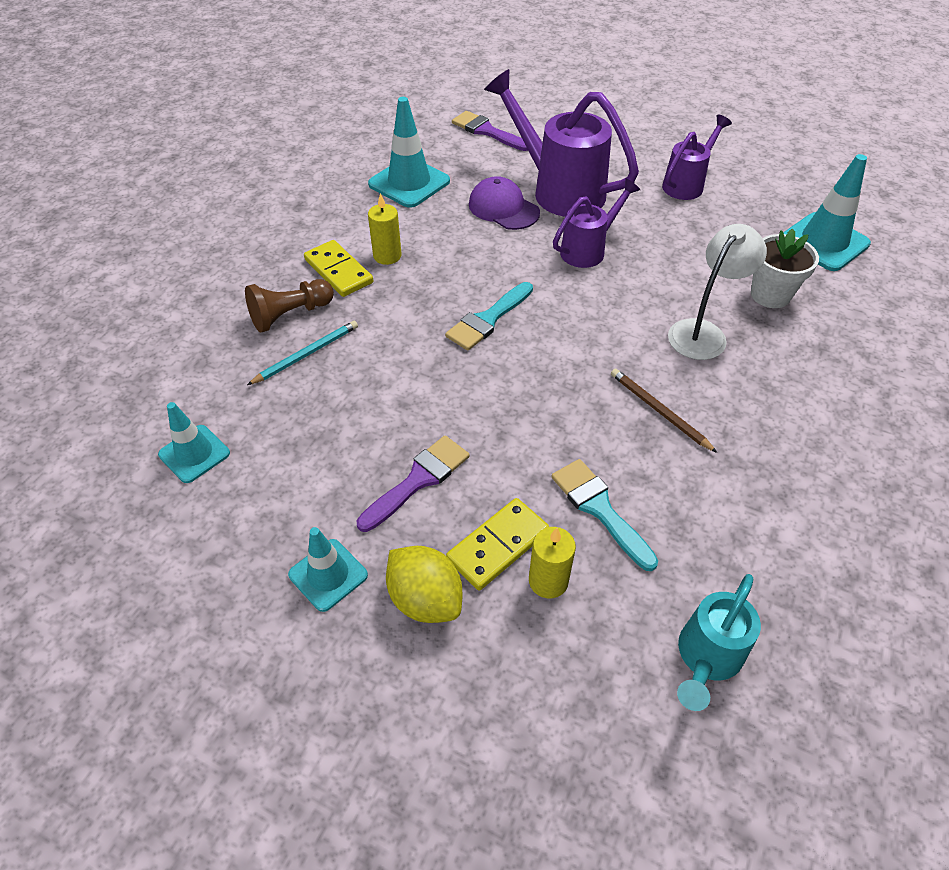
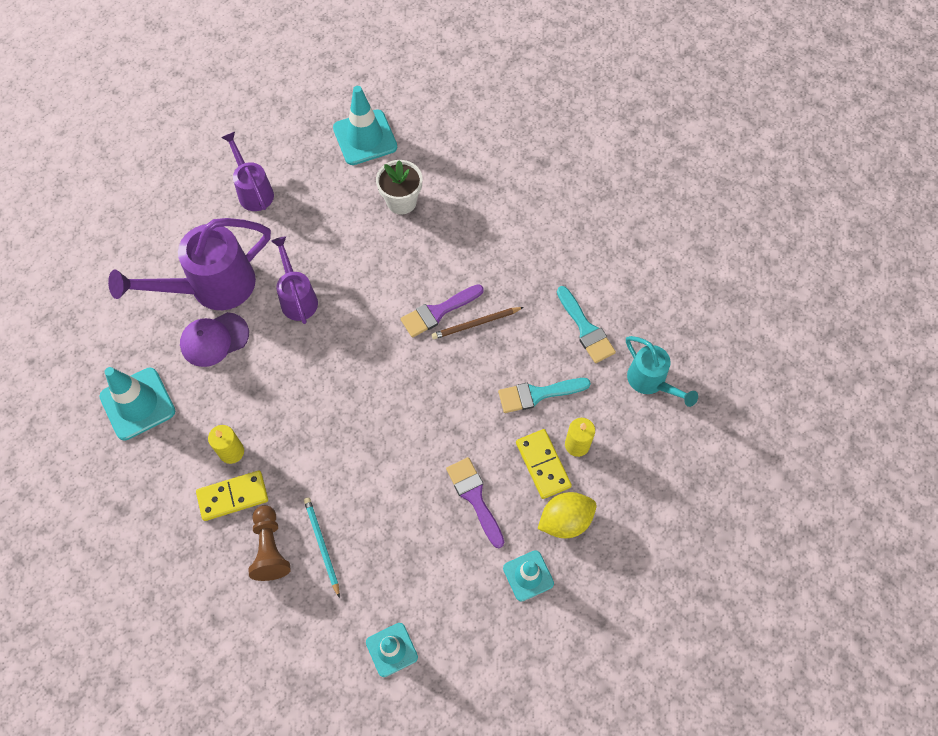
camera: 70 degrees left, 15 degrees up
turquoise brush [445,282,533,351] -> turquoise brush moved to [557,286,616,363]
purple brush [452,111,528,151] -> purple brush moved to [401,284,484,338]
white lamp [668,224,767,360] -> none

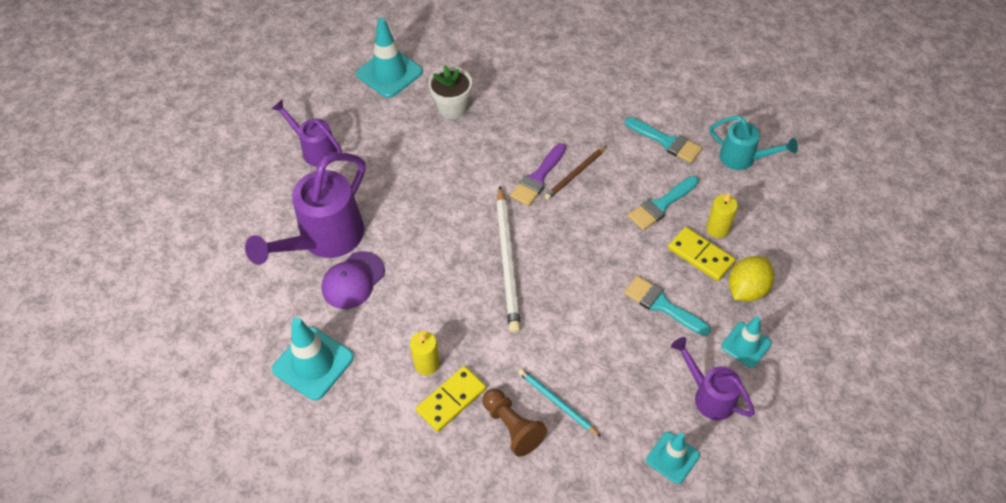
camera: 25 degrees left, 10 degrees down
purple watering can [271,236,318,324] -> purple watering can moved to [671,337,755,420]
purple brush [446,457,504,548] -> turquoise brush [624,276,711,336]
none -> white pencil [496,186,521,333]

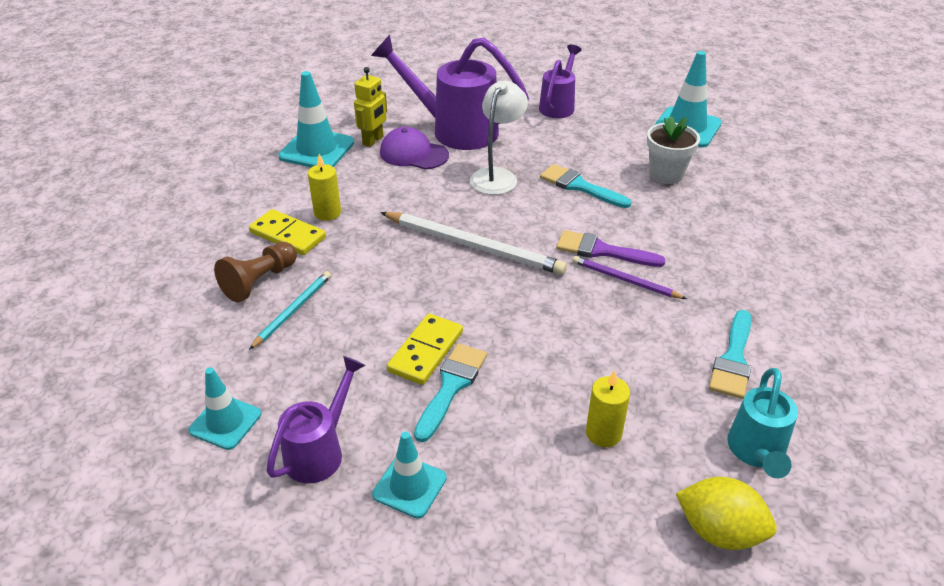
camera: 75 degrees right, 15 degrees down
white pencil [496,186,521,333] -> white pencil turned 135 degrees counterclockwise [380,212,567,275]
brown pencil [544,145,607,200] -> purple pencil [572,256,687,299]
turquoise brush [628,176,699,230] -> turquoise brush moved to [540,164,631,208]
yellow domino [668,227,736,281] -> yellow domino moved to [387,314,463,385]
yellow lemon [729,256,774,302] -> yellow lemon moved to [676,477,777,550]
none -> yellow robot [354,67,387,147]
none -> white lamp [470,81,528,195]

